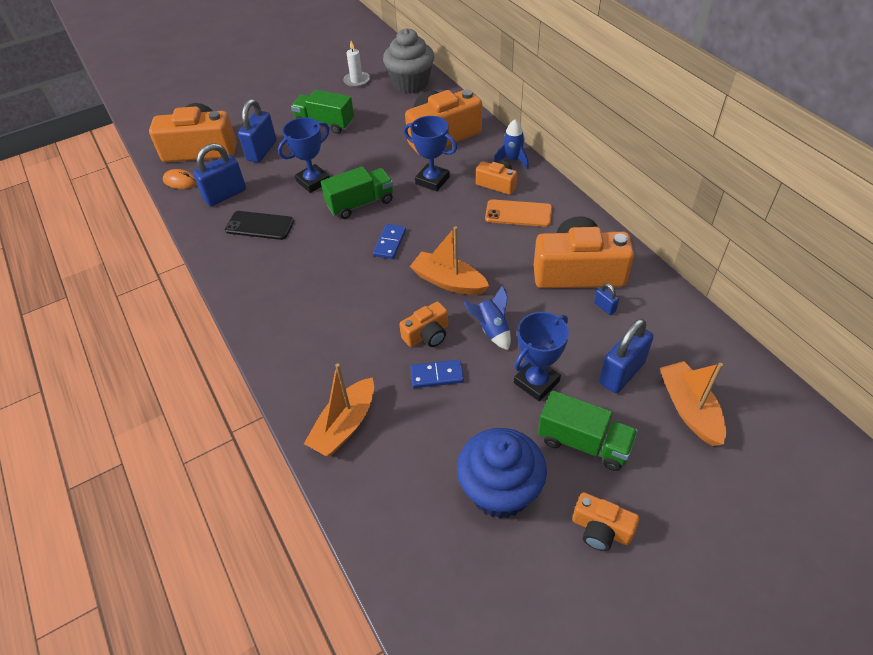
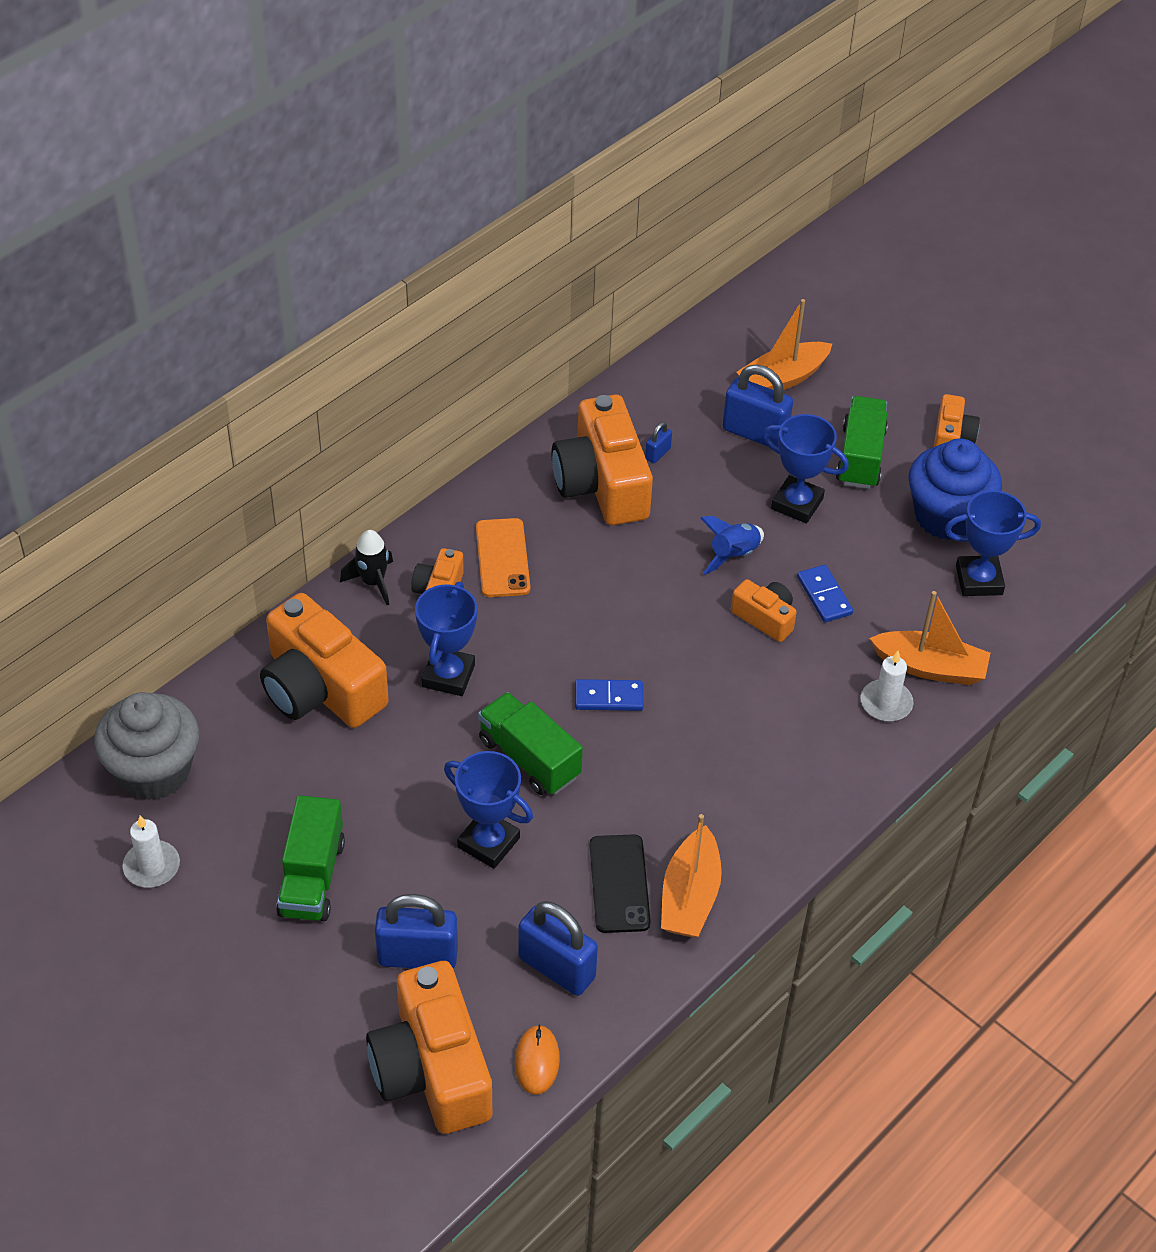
camera: 110 degrees left, 0 degrees up
orange boat [410,226,489,295] -> orange boat moved to [661,814,722,937]
blue rocket [494,120,529,169] -> black rocket [340,530,393,605]
none -> white candle [861,651,913,722]
none -> blue trophy [945,490,1041,596]

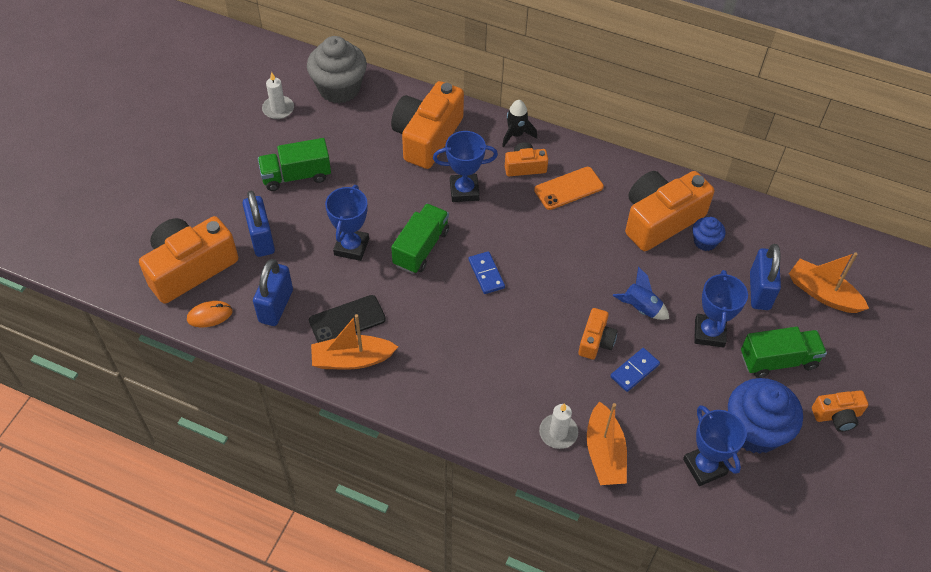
camera: 70 degrees right, 5 degrees up
blue padlock [645,422,672,464] -> blue cupcake [692,217,725,251]

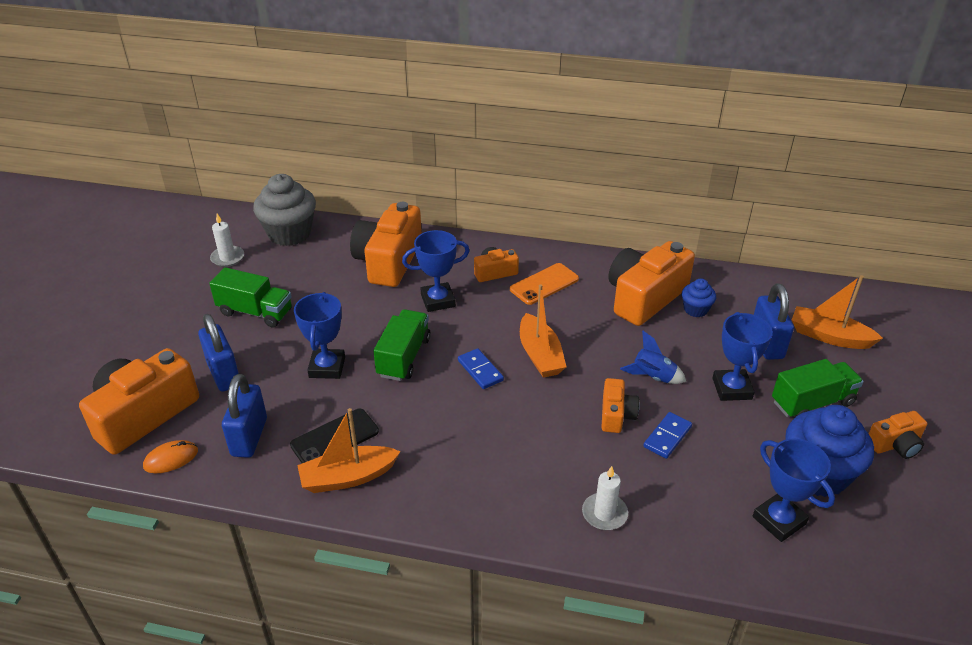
camera: 10 degrees left, 15 degrees down
green truck [258,138,331,191] -> green truck turned 135 degrees counterclockwise [209,267,292,328]
black rocket [502,100,537,147] -> none
orange boat [587,401,627,485] -> orange boat moved to [520,284,566,378]

